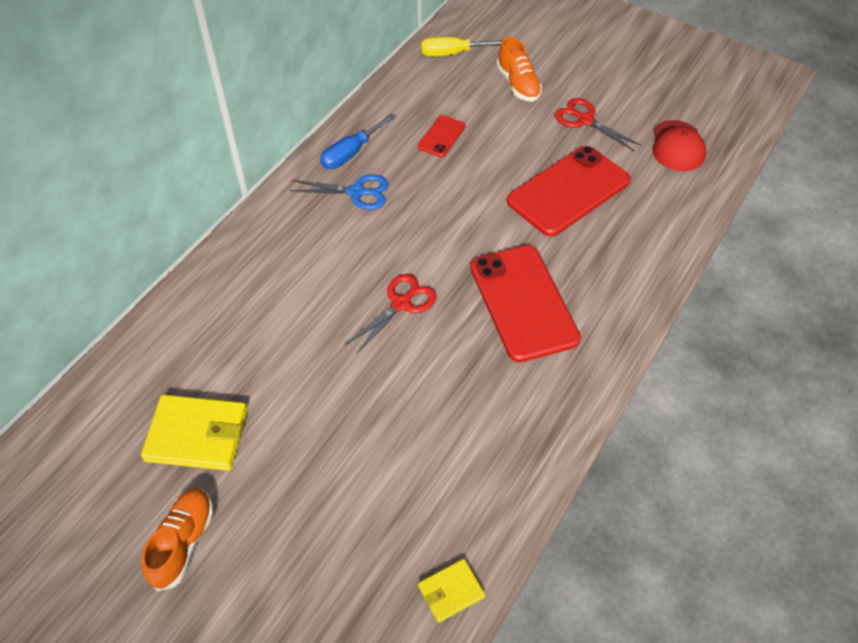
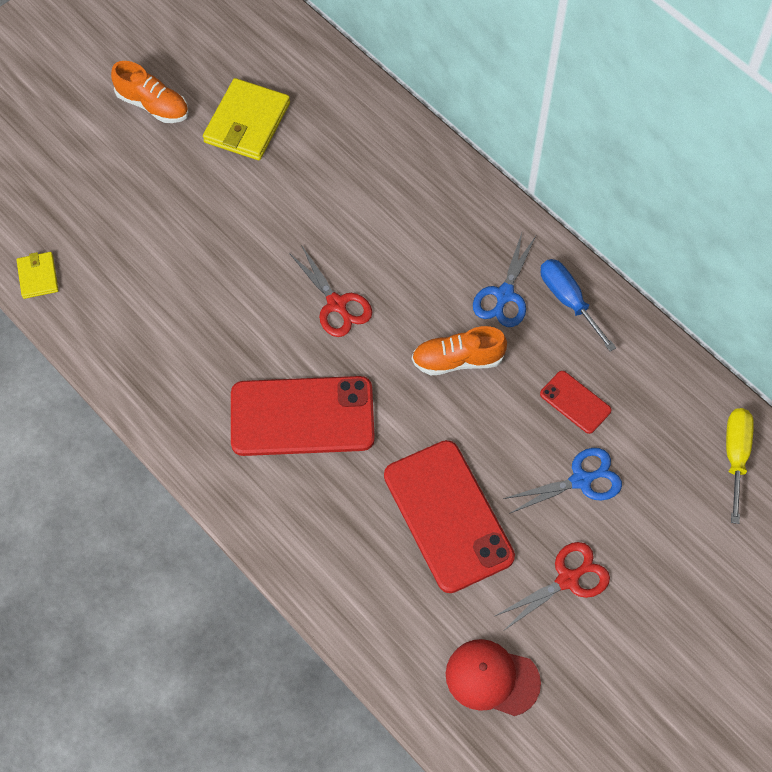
camera: 105 degrees right, 10 degrees up
orange shoe [497,37,542,101] -> orange shoe moved to [412,326,507,375]
none -> blue scissors [503,448,622,514]

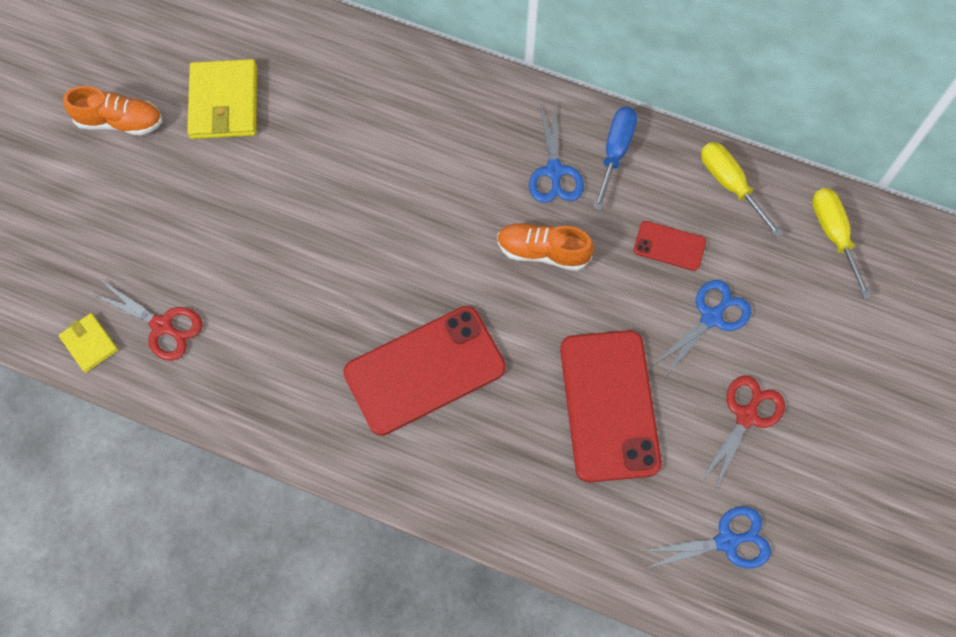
camera: 25 degrees left, 5 degrees up
red scissors [289,245,372,337] -> red scissors moved to [91,280,203,361]
red phone [384,440,515,593] -> red phone turned 45 degrees clockwise [560,330,662,482]
orange shoe [412,326,507,375] -> orange shoe turned 45 degrees clockwise [497,223,594,271]
red cap [446,639,541,716] -> blue scissors [640,506,771,569]
blue screwdriver [541,259,616,352] -> blue screwdriver turned 75 degrees clockwise [593,107,637,211]
none -> yellow screwdriver [701,142,783,238]

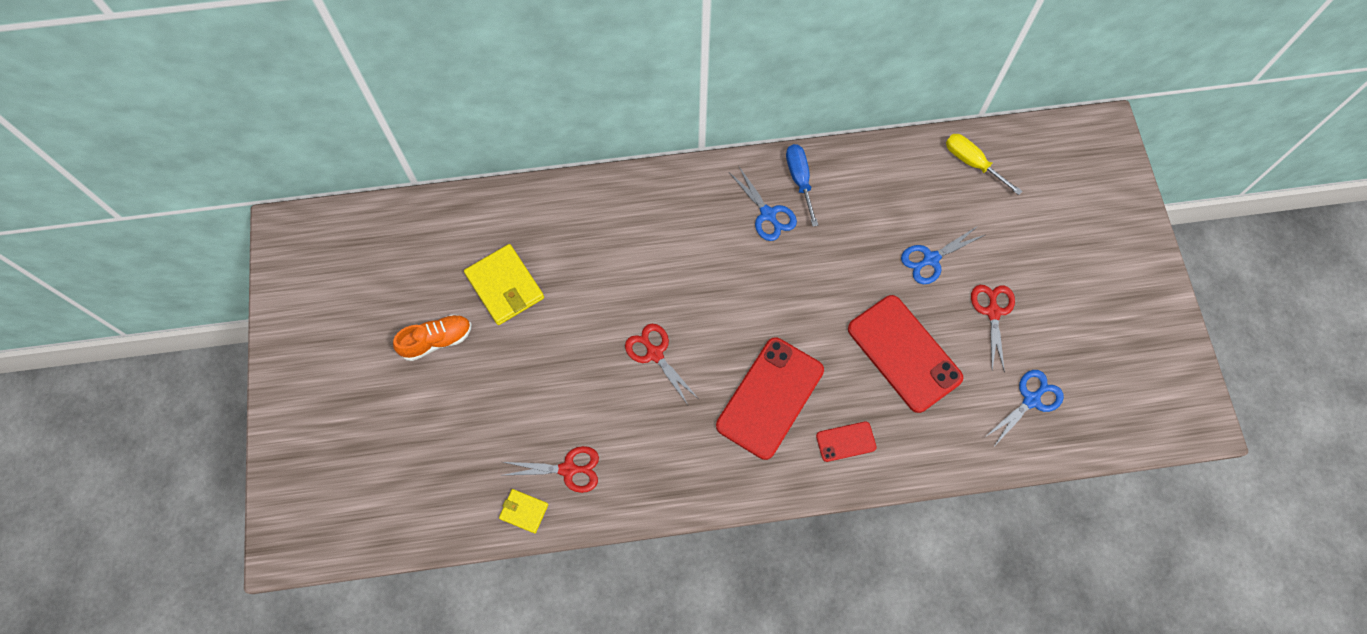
camera: 30 degrees left, 0 degrees up
orange shoe [497,223,594,271] -> none
red phone [633,221,706,271] -> red phone moved to [816,421,877,462]
blue scissors [653,280,751,376] -> blue scissors turned 135 degrees counterclockwise [901,226,985,284]
yellow screwdriver [701,142,783,238] -> none
none -> red scissors [625,324,698,405]

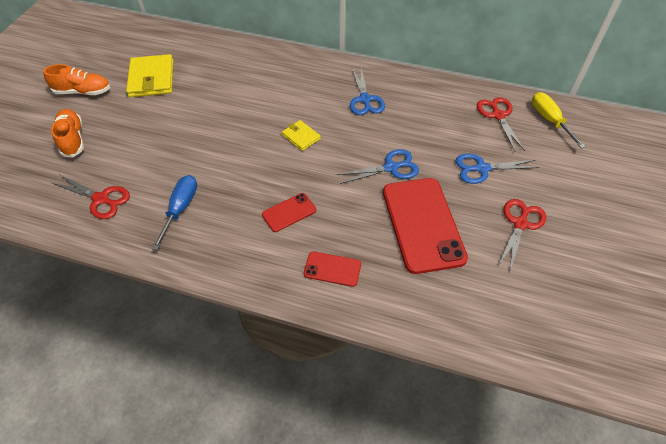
camera: 25 degrees right, 15 degrees down
yellow wallet [499,489,548,533] -> yellow wallet moved to [282,120,321,151]
red scissors [625,324,698,405] -> red scissors moved to [477,97,525,151]
red phone [716,337,824,460] -> red phone [262,193,316,232], size x0.47
blue screwdriver [786,144,818,227] -> blue screwdriver moved to [152,175,197,250]
blue scissors [985,370,1064,445] -> blue scissors moved to [336,149,419,184]
none -> orange shoe [51,109,84,157]

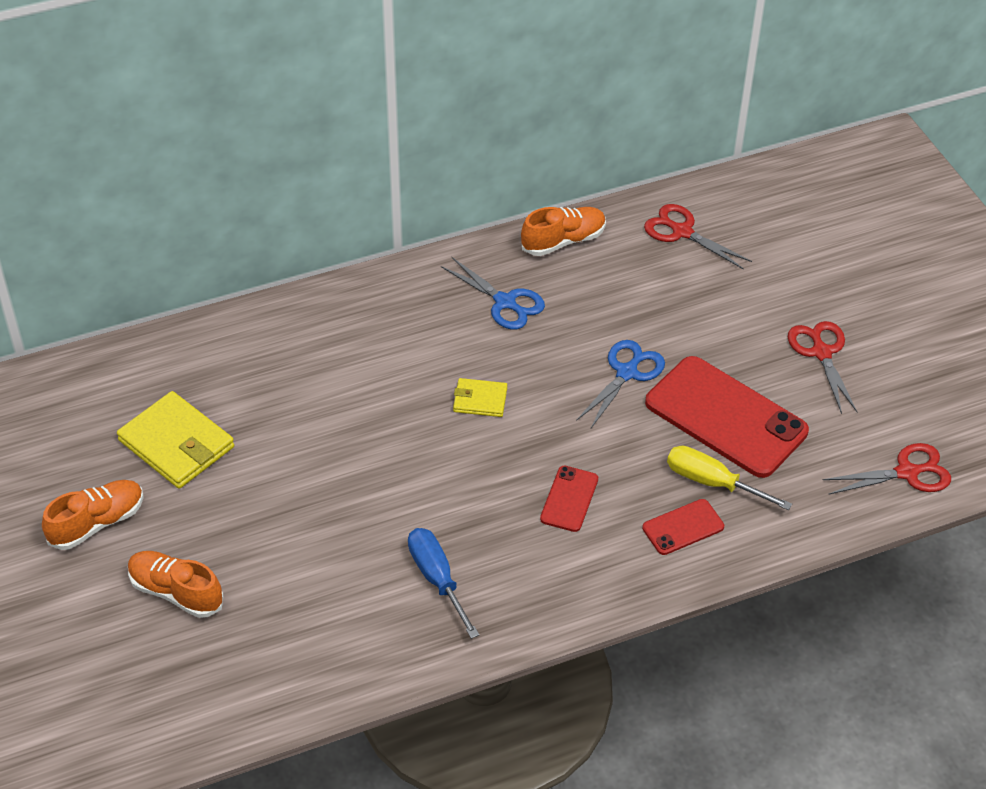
camera: 40 degrees left, 5 degrees down
red scissors [52,175,130,219] -> red scissors moved to [823,443,951,495]
blue scissors [455,153,539,184] -> none
yellow screwdriver [532,92,586,149] -> yellow screwdriver moved to [667,446,792,510]
none -> orange shoe [521,207,606,256]

